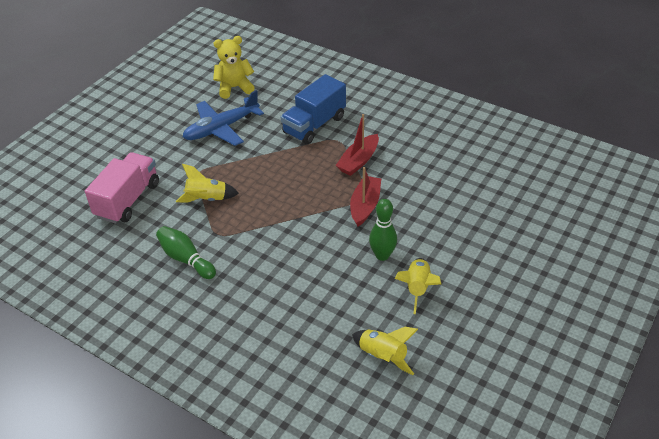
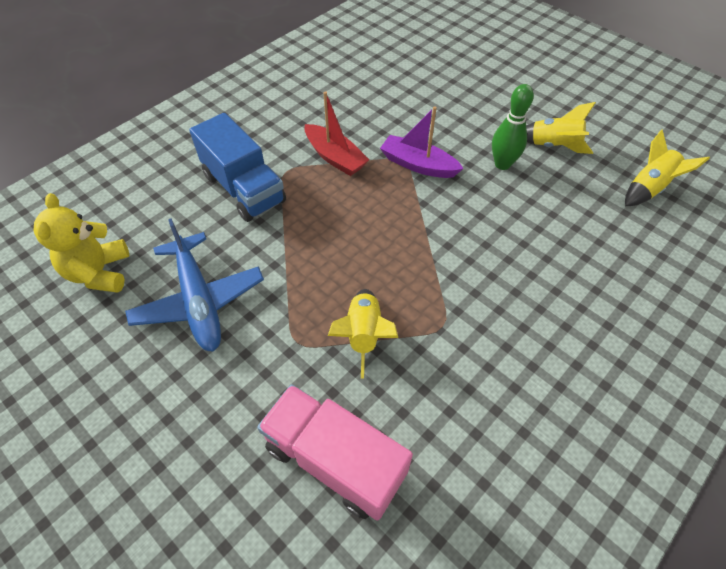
camera: 80 degrees left, 10 degrees up
green bowling pin [156,226,216,279] -> none
red boat [350,167,381,227] -> purple boat [380,106,464,178]

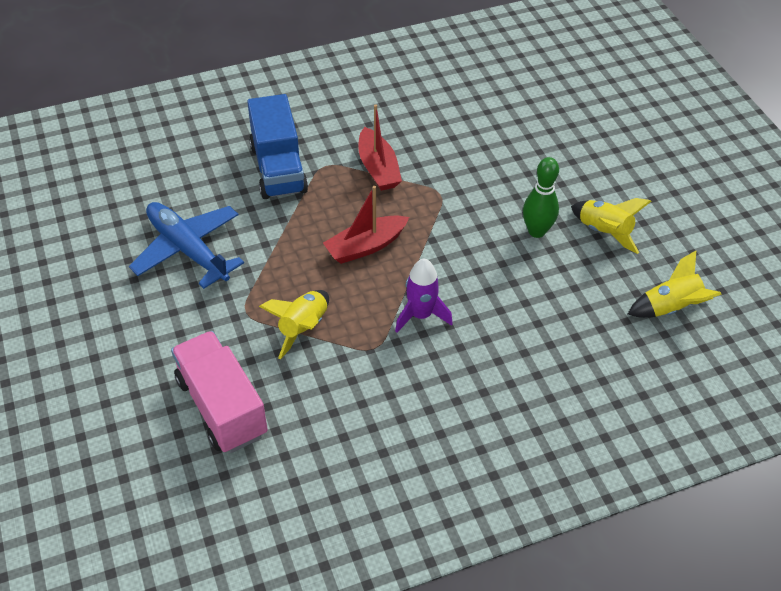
camera: 25 degrees right, 5 degrees down
yellow teddy bear [34,193,130,293] -> none
blue plane [125,218,264,352] -> blue plane turned 135 degrees clockwise [129,202,244,289]
purple boat [380,106,464,178] -> none
none -> red boat [323,186,409,264]
none -> purple rocket [395,258,453,332]

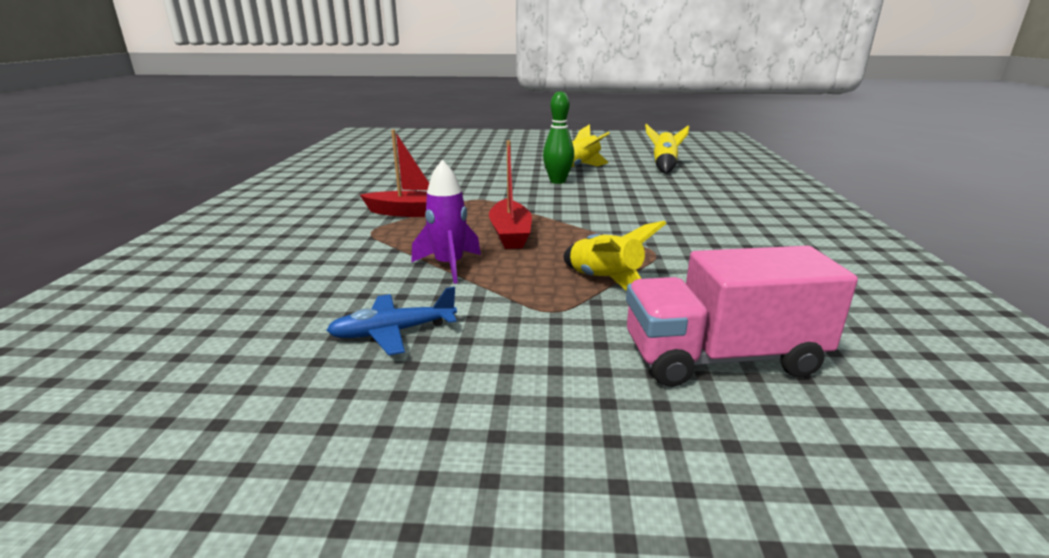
camera: 65 degrees left, 25 degrees down
blue plane [129,202,244,289] -> blue plane [326,287,457,355], size x0.58
blue truck [247,94,308,199] -> none
purple rocket [395,258,453,332] -> purple rocket moved to [411,160,481,284]

